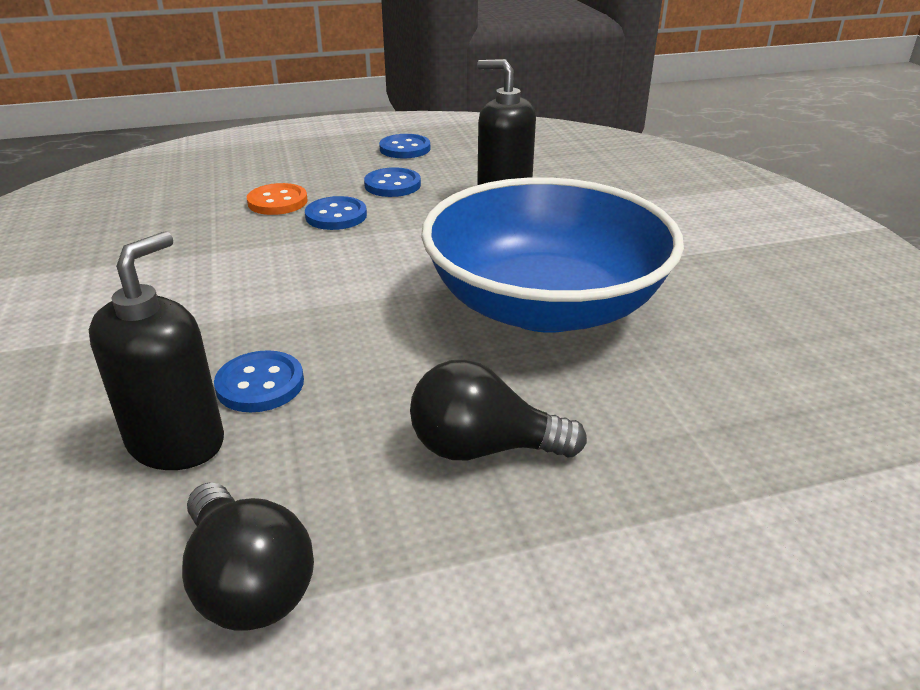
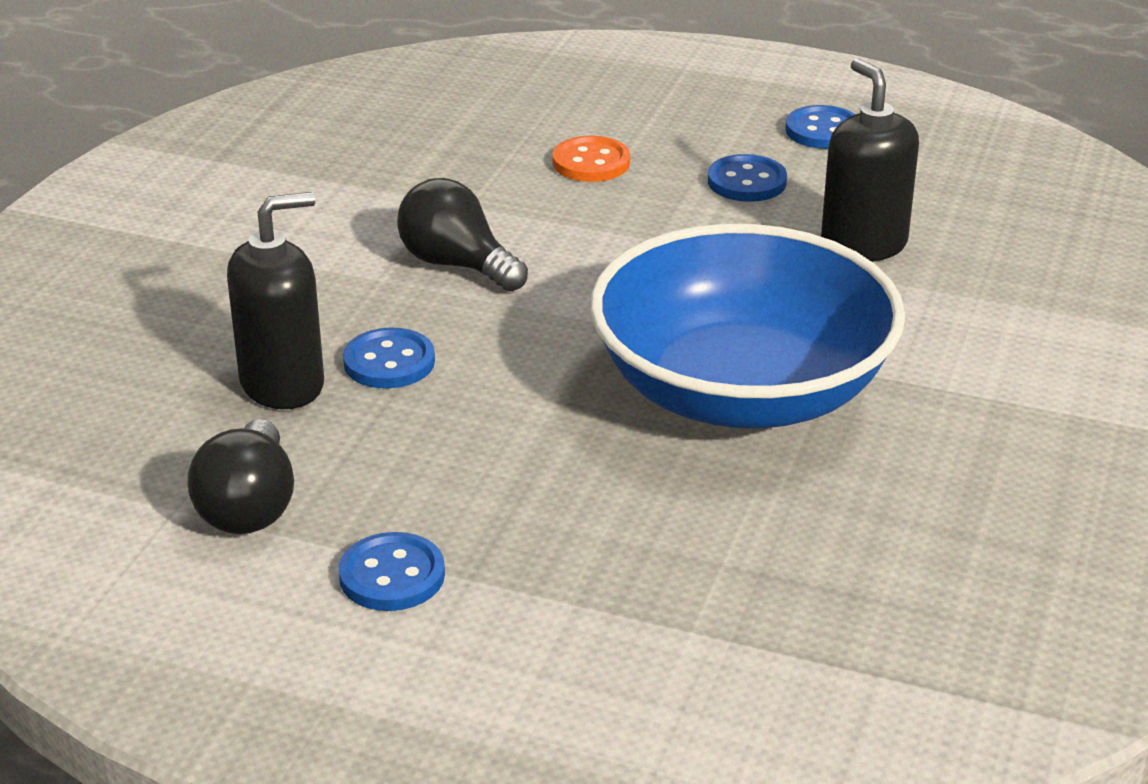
camera: 35 degrees right, 0 degrees up
blue button [305,196,367,230] -> blue button moved to [339,532,445,611]
black light bulb [410,359,587,460] -> black light bulb moved to [397,178,528,292]

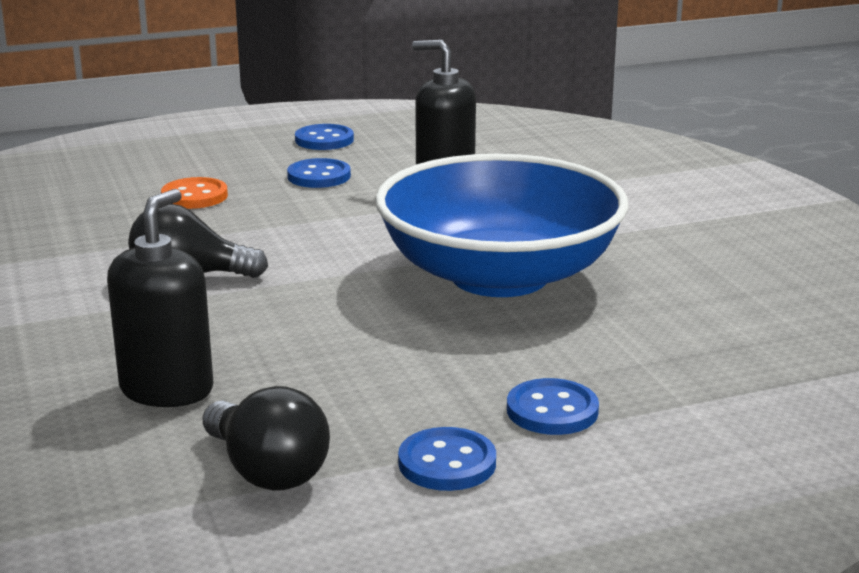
camera: 40 degrees left, 10 degrees down
blue button [343,328,435,388] -> blue button moved to [507,378,599,435]

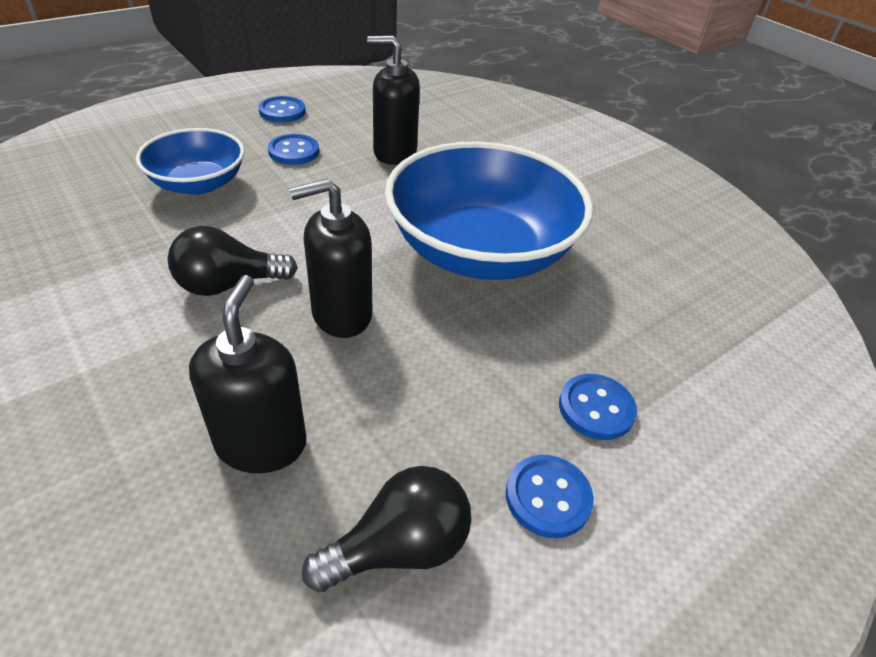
camera: 20 degrees left, 20 degrees up
orange button [161,177,228,209] -> blue bowl [136,128,244,195]
black light bulb [203,386,330,491] -> black light bulb turned 60 degrees counterclockwise [302,466,471,592]
none -> black soap dispenser [289,179,372,338]

